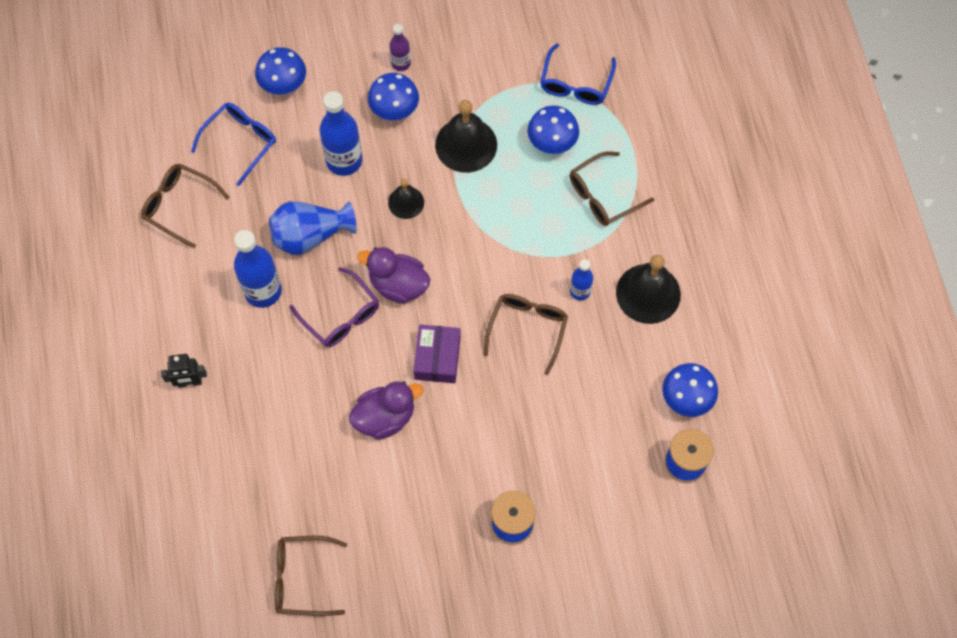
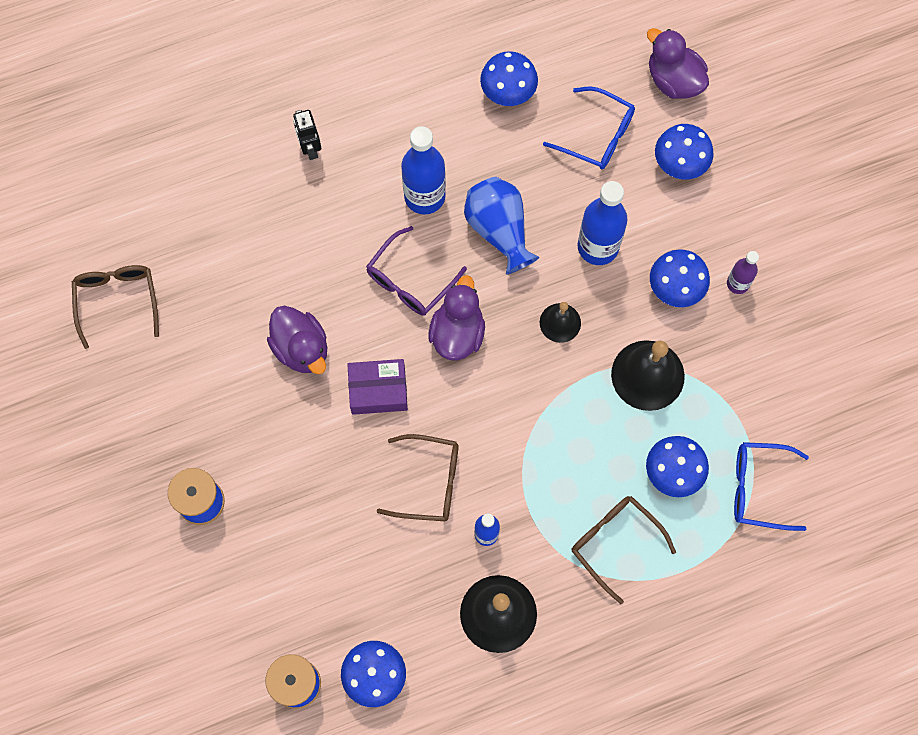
camera: 80 degrees right, 5 degrees up
brown glasses [141,164,230,248] -> blue mushroom [480,51,538,106]
none -> purple duck [647,28,709,99]

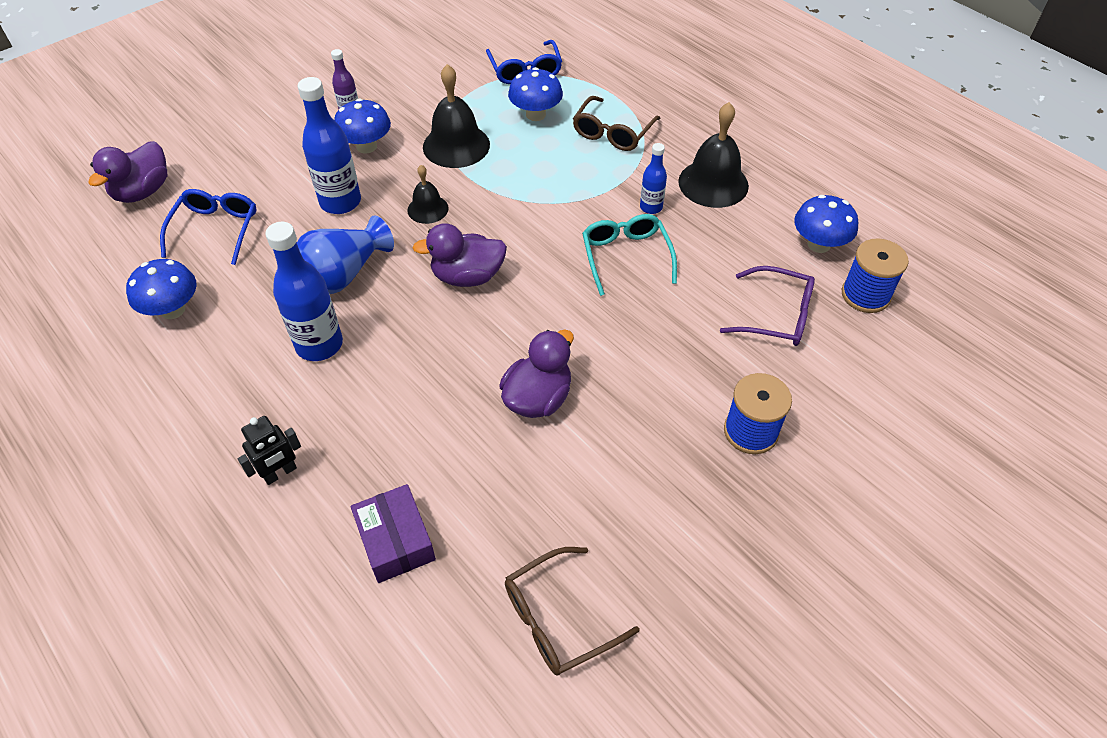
camera: 110 degrees left, 20 degrees down
purple box [347,359,408,415] -> purple box moved to [351,484,436,583]
purple glasses [366,226,467,316] -> purple glasses moved to [720,266,815,346]
brown glasses [376,434,459,521] -> turquoise glasses [582,214,677,296]
blue mushroom [655,124,714,180] -> none

